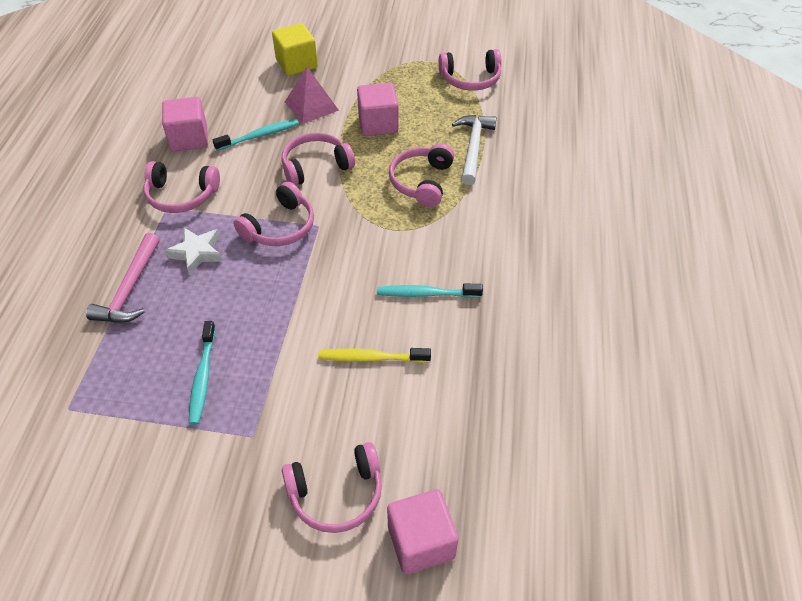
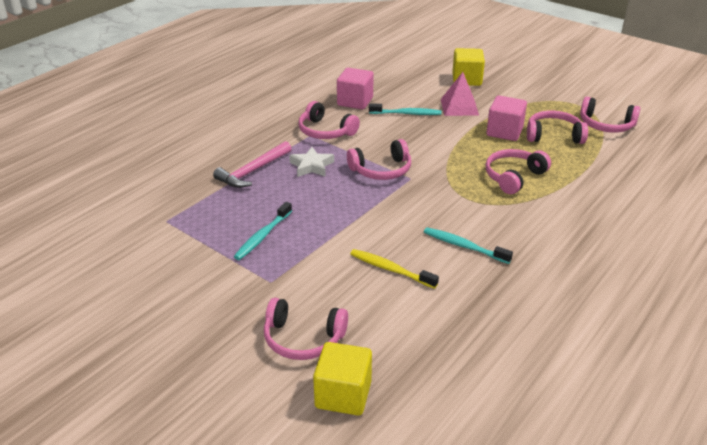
camera: 30 degrees right, 15 degrees down
pink headphones [282,133,355,186] -> pink headphones moved to [527,110,588,144]
pink cube [387,489,458,574] -> yellow cube [313,342,372,416]
white hammer [452,115,497,185] -> none

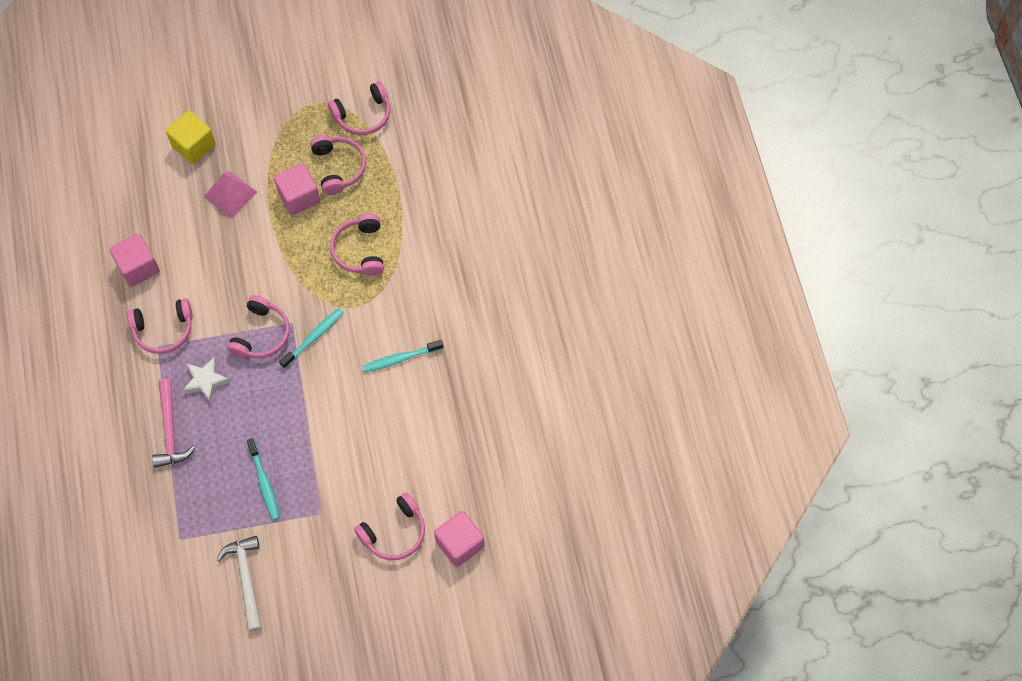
camera: 50 degrees left, 30 degrees up
yellow cube [313,342,372,416] -> pink cube [434,511,484,567]
yellow toothbrush [350,249,439,289] -> none
turquoise toothbrush [369,103,441,115] -> turquoise toothbrush moved to [279,308,344,368]
pink headphones [527,110,588,144] -> pink headphones turned 120 degrees clockwise [310,135,366,195]
none -> white hammer [216,536,262,632]

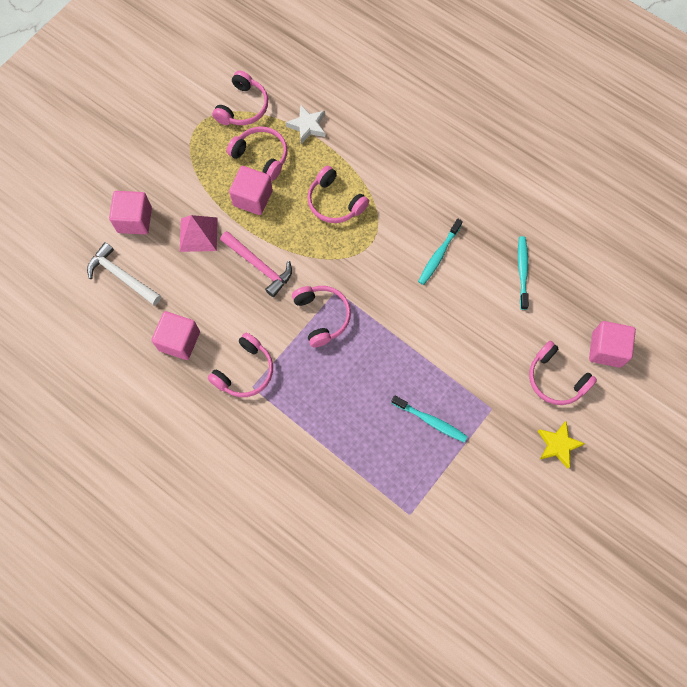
camera: 40 degrees left, 5 degrees up
pink hammer [152,379,195,468] -> pink hammer moved to [220,231,292,297]
yellow cube [166,111,215,164] -> pink cube [109,191,152,235]
white star [183,357,230,403] -> white star moved to [286,104,325,144]
white hammer [216,536,262,632] -> white hammer moved to [87,242,161,305]
turquoise toothbrush [279,308,344,368] -> turquoise toothbrush moved to [518,236,529,310]
pink headphones [354,492,425,560] -> pink headphones turned 120 degrees clockwise [529,341,597,405]
none -> yellow star [538,421,585,468]

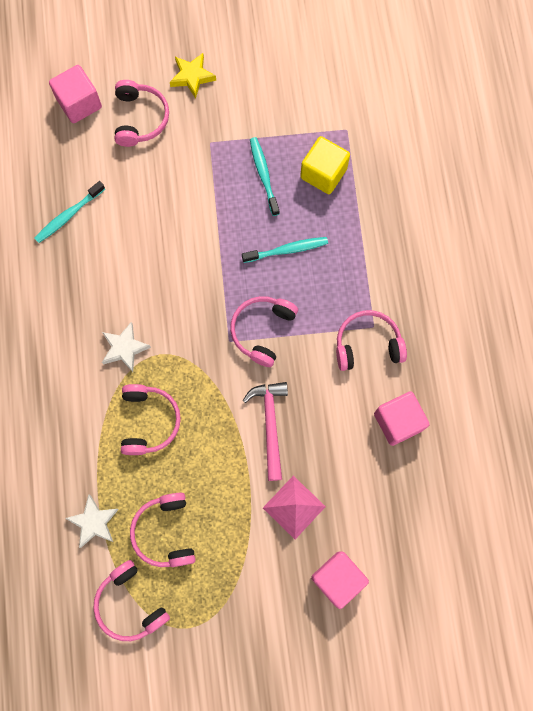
camera: 135 degrees left, 5 degrees up
white hammer [87,242,161,305] -> none
pink headphones [212,70,268,125] -> pink headphones turned 105 degrees counterclockwise [93,560,170,641]
pink cube [229,166,273,215] -> none
turquoise toothbrush [418,219,463,285] -> turquoise toothbrush moved to [242,237,328,263]
none -> white star [102,322,151,372]
none -> yellow cube [300,136,350,194]

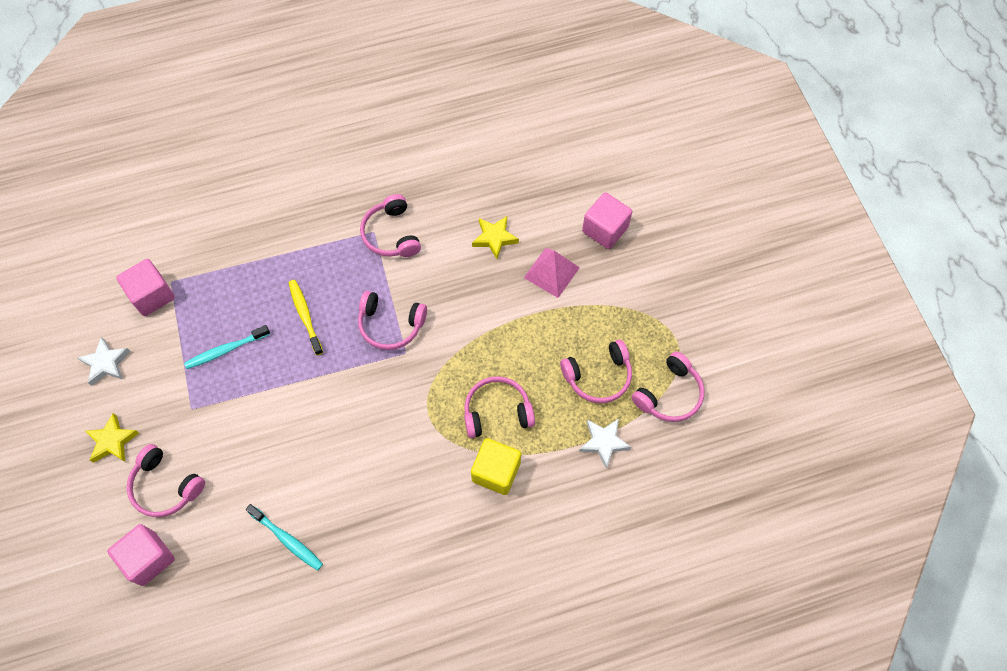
camera: 100 degrees left, 10 degrees down
white star [102,322,151,372] -> white star moved to [78,337,131,386]
pink headphones [115,80,169,147] -> pink headphones turned 135 degrees counterclockwise [127,444,205,517]
turquoise toothbrush [242,237,328,263] -> yellow toothbrush [288,280,323,355]
pink hammer [243,382,288,481] -> none
yellow cube [300,136,350,194] -> yellow cube moved to [471,438,521,495]
pink cube [374,391,430,446] -> pink cube moved to [116,259,175,316]
none -> yellow star [472,216,519,259]

